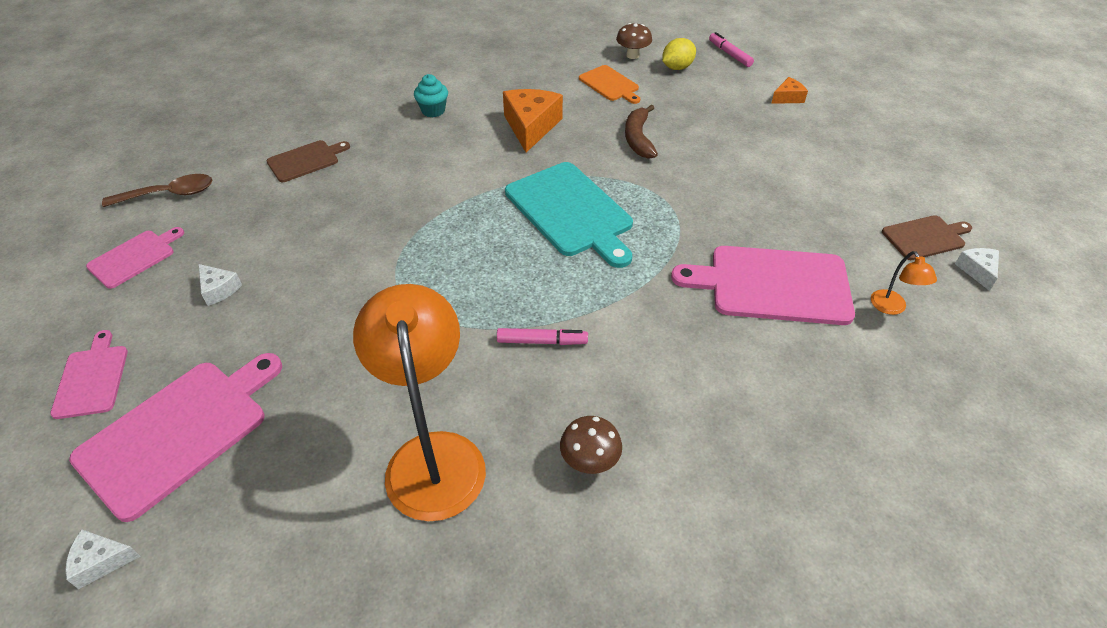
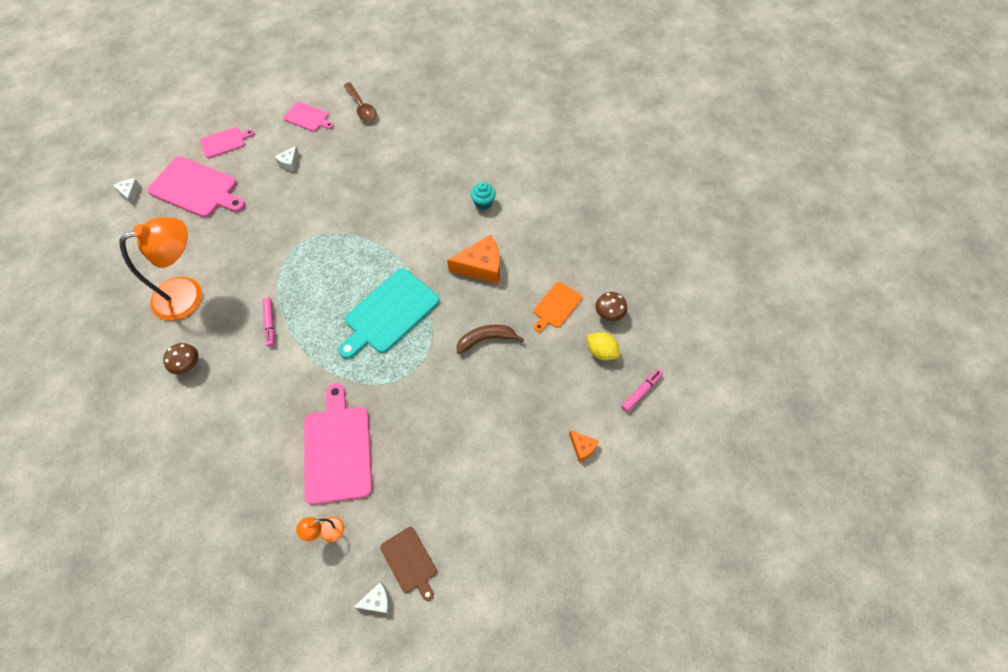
camera: 75 degrees right, 15 degrees up
brown cutting board [267,140,350,182] -> none

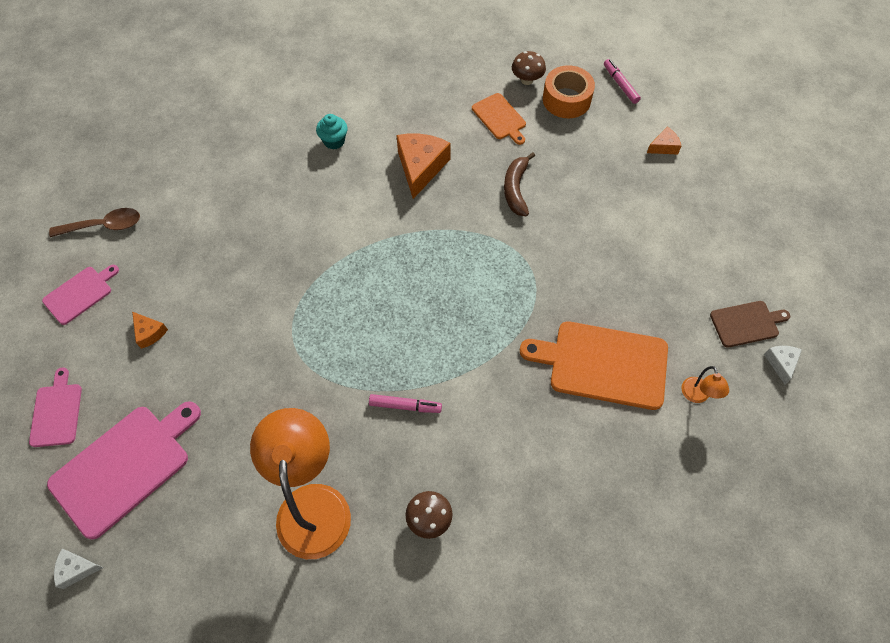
camera: 70 degrees left, 0 degrees up
white cheese [274,146,299,171] -> orange cheese [132,312,168,349]
pink cutting board [304,383,372,505] -> orange cutting board [520,321,668,410]
turquoise cutting board [338,269,440,359] -> none
yellow lemon [587,332,620,361] -> orange tape [543,65,595,118]

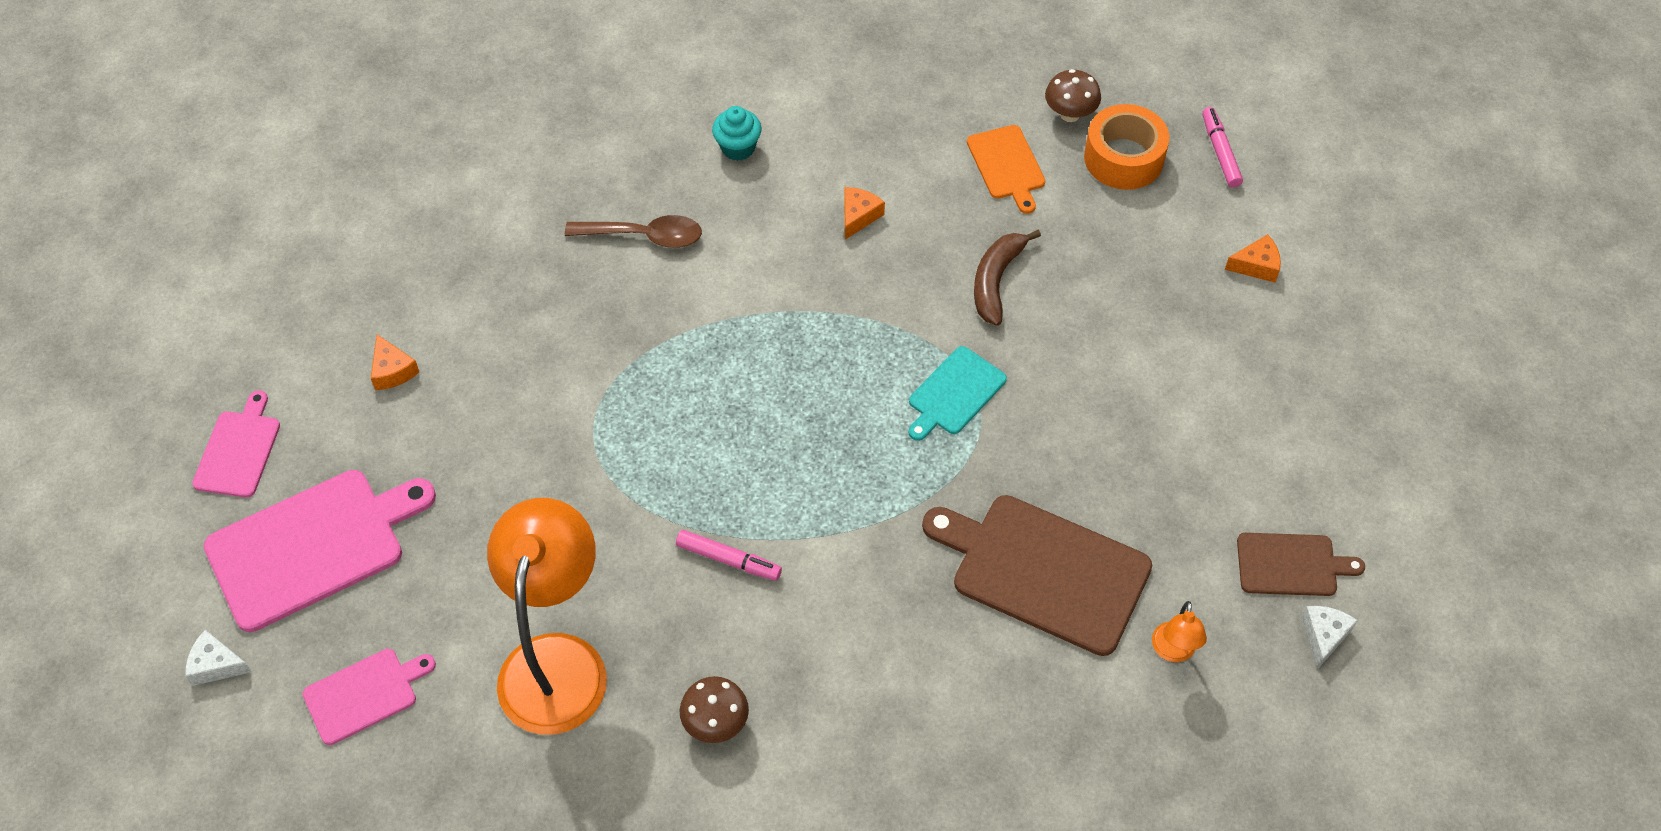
camera: 15 degrees right, 5 degrees down
pink cutting board [42,265,119,325] -> pink cutting board moved to [303,649,436,745]
brown spoon [49,208,140,237] -> brown spoon moved to [565,215,702,248]
orange cheese [396,134,451,199] -> orange cheese [844,187,885,240], size x0.51
orange cutting board [520,321,668,410] -> brown cutting board [922,495,1152,656]
none -> turquoise cutting board [909,346,1007,441]

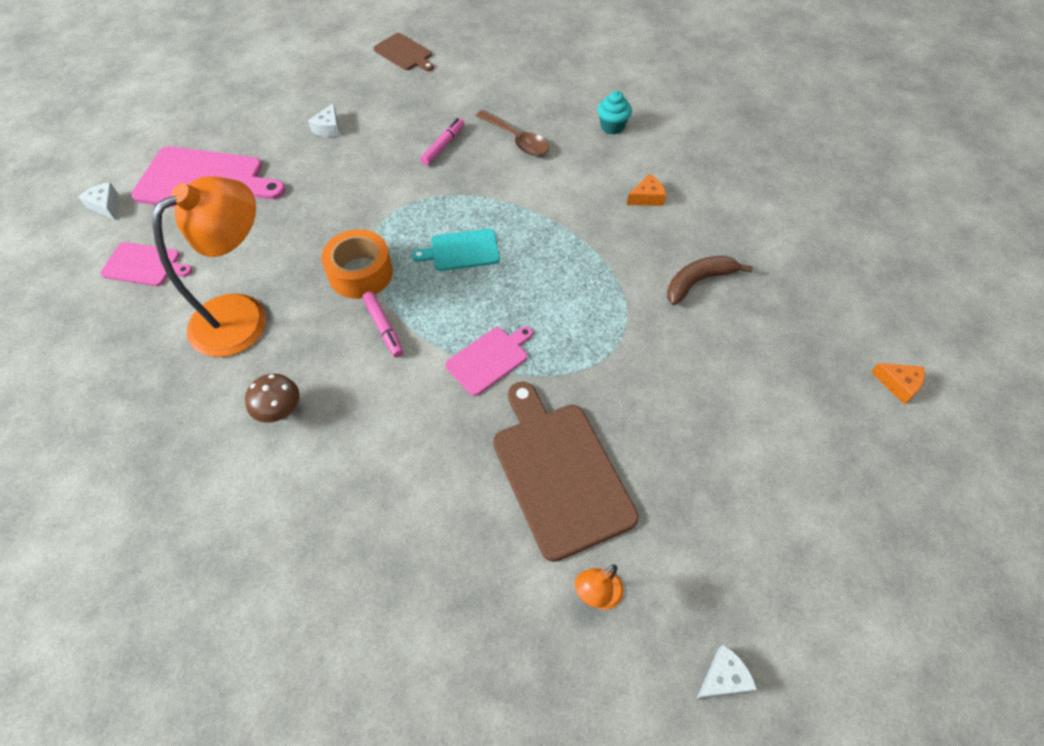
camera: 40 degrees right, 0 degrees up
pink cutting board [192,390,280,498] -> pink cutting board moved to [445,326,533,396]
orange cheese [371,334,419,390] -> white cheese [308,103,340,137]
turquoise cutting board [909,346,1007,441] -> turquoise cutting board moved to [412,229,500,271]
orange cutting board [967,125,1045,214] -> none
brown mushroom [1045,69,1101,122] -> none
orange tape [1084,104,1170,190] -> orange tape moved to [321,229,393,299]
pink marker [1202,107,1243,187] -> pink marker moved to [420,118,464,166]
brown cutting board [1237,533,1365,596] -> brown cutting board moved to [374,33,434,71]

